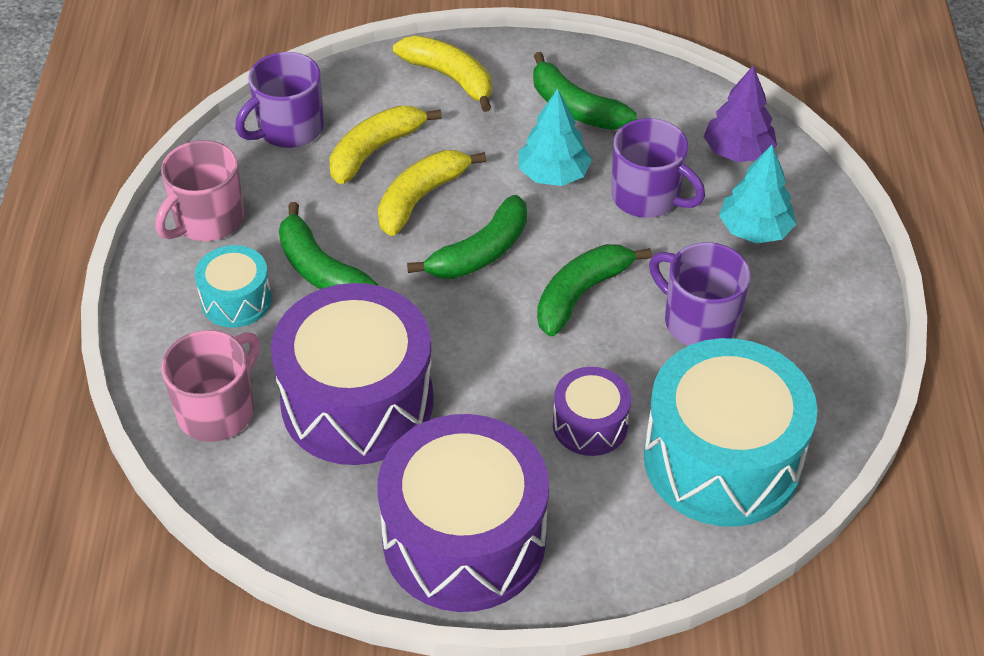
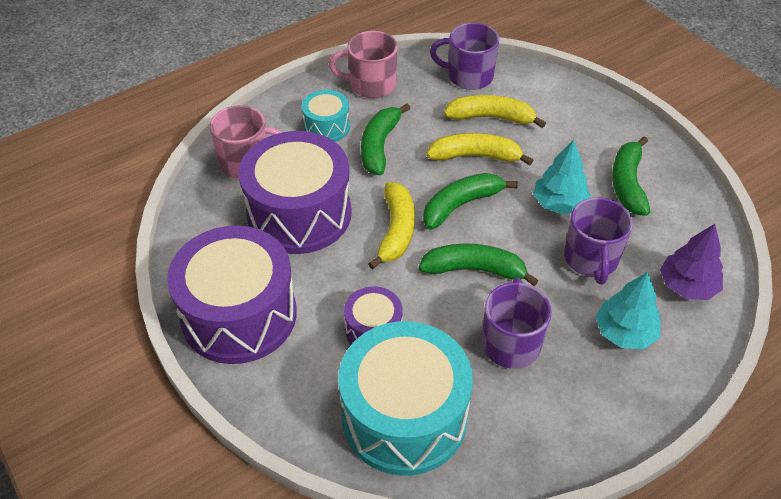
camera: 55 degrees right, 0 degrees up
yellow banana [393,36,492,112] -> yellow banana moved to [368,182,415,269]
green banana [407,195,527,279] -> green banana turned 135 degrees clockwise [423,173,518,230]

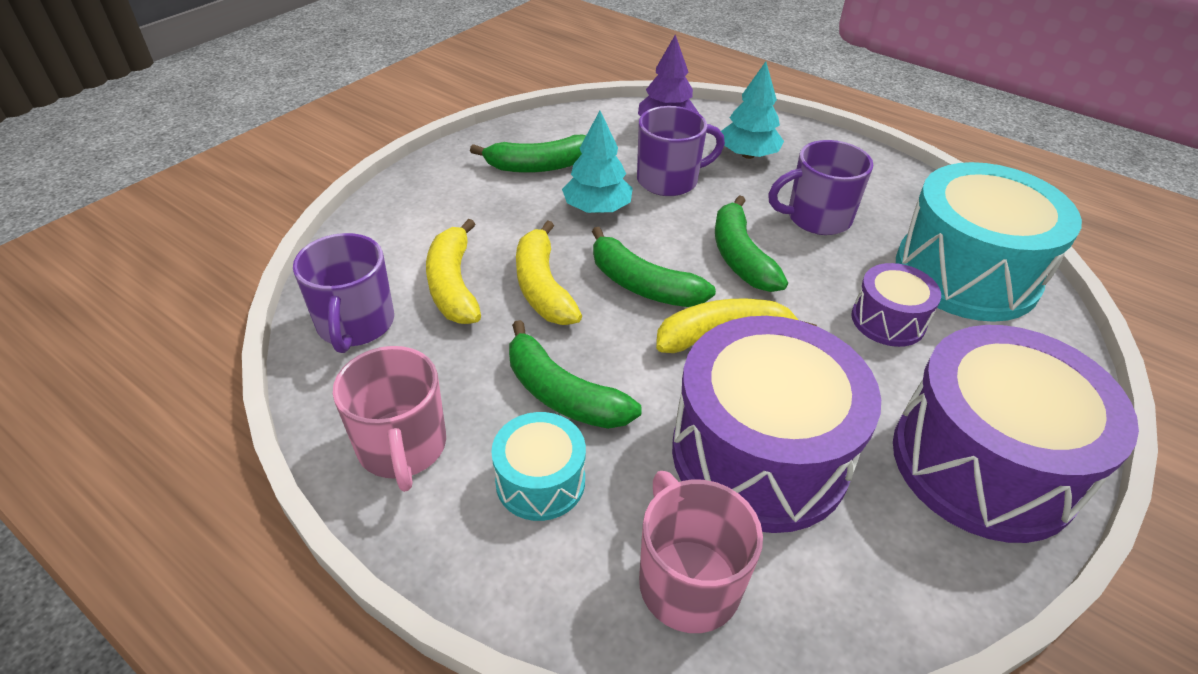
camera: 110 degrees left, 5 degrees down
green banana [361,103,411,175] -> green banana turned 45 degrees clockwise [509,320,641,429]

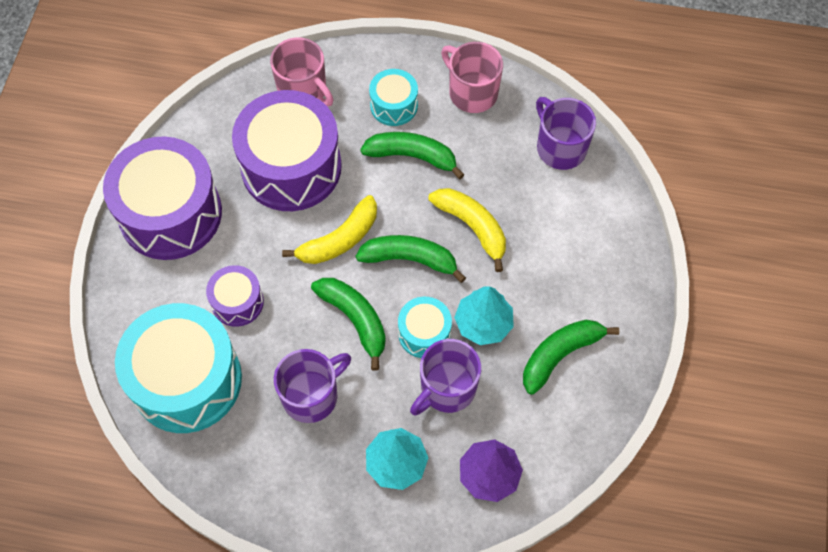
camera: 155 degrees right, 20 degrees up
yellow banana [426,219,481,324] -> none
none -> turquoise drum [398,297,452,358]

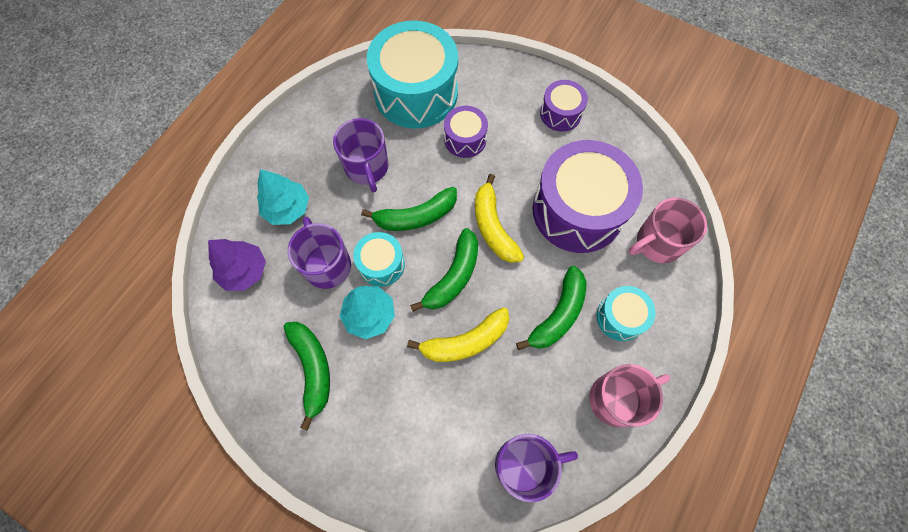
camera: 110 degrees right, 5 degrees up
purple drum [103,137,222,260] -> purple drum [540,80,588,132], size x0.49

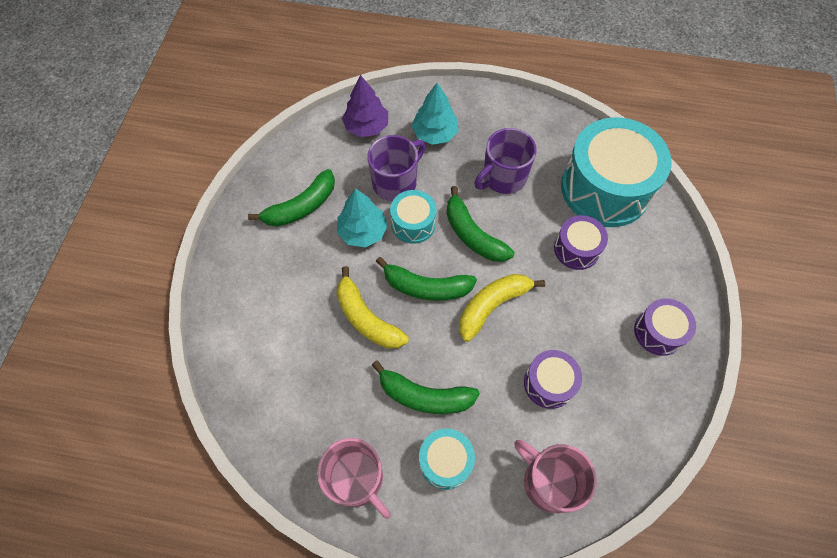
camera: 70 degrees right, 5 degrees down
purple mug [495,434,578,502] -> none
purple drum [533,140,643,253] -> purple drum [524,350,582,409], size x0.49

